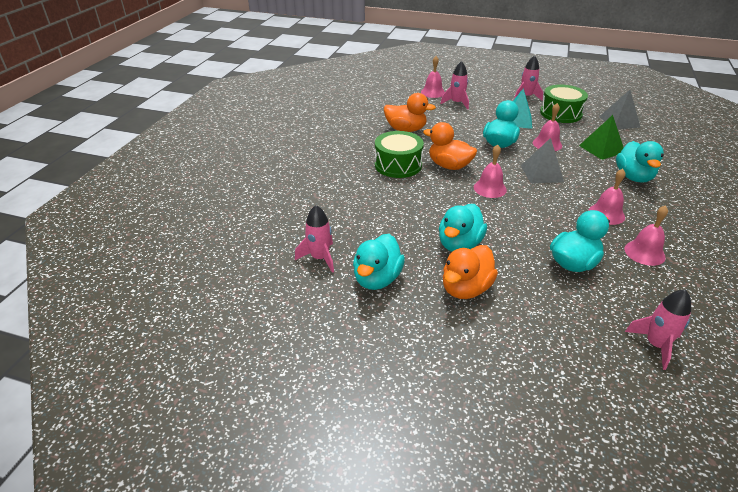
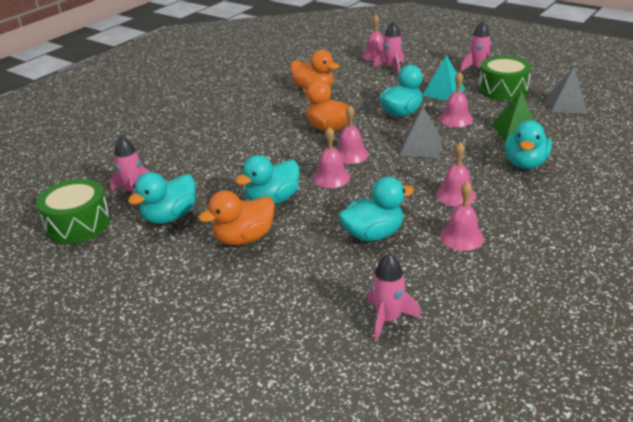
camera: 20 degrees right, 5 degrees down
green drum [375,131,424,178] -> green drum moved to [36,179,110,244]
none -> pink bell [313,127,350,188]

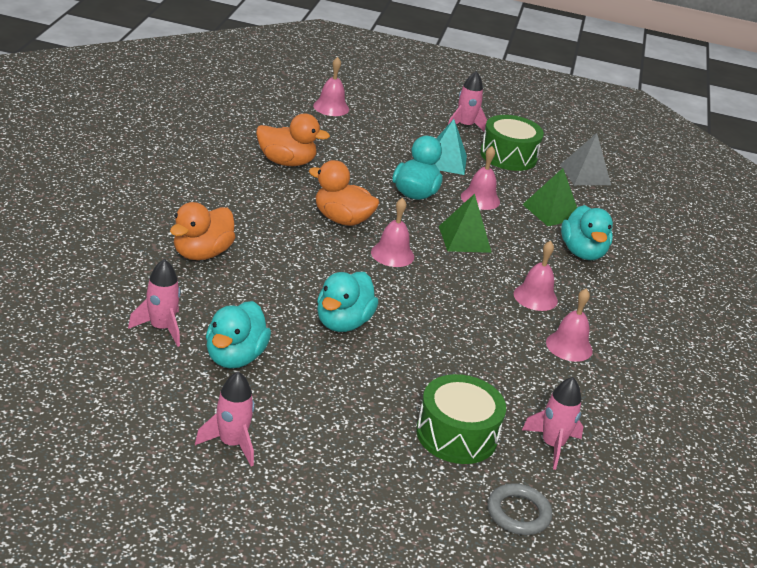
camera: 30 degrees left, 0 degrees up
green drum [36,179,110,244] -> green drum moved to [416,374,506,464]
orange duck [199,190,275,245] -> orange duck moved to [170,202,235,260]
pink bell [313,127,350,188] -> none
turquoise duck [339,177,414,241] -> none
pink rocket [373,22,404,74] -> pink rocket moved to [195,371,255,466]
grey pyramid [400,106,442,158] -> green pyramid [439,194,492,253]
none -> grey ring [488,483,552,535]

